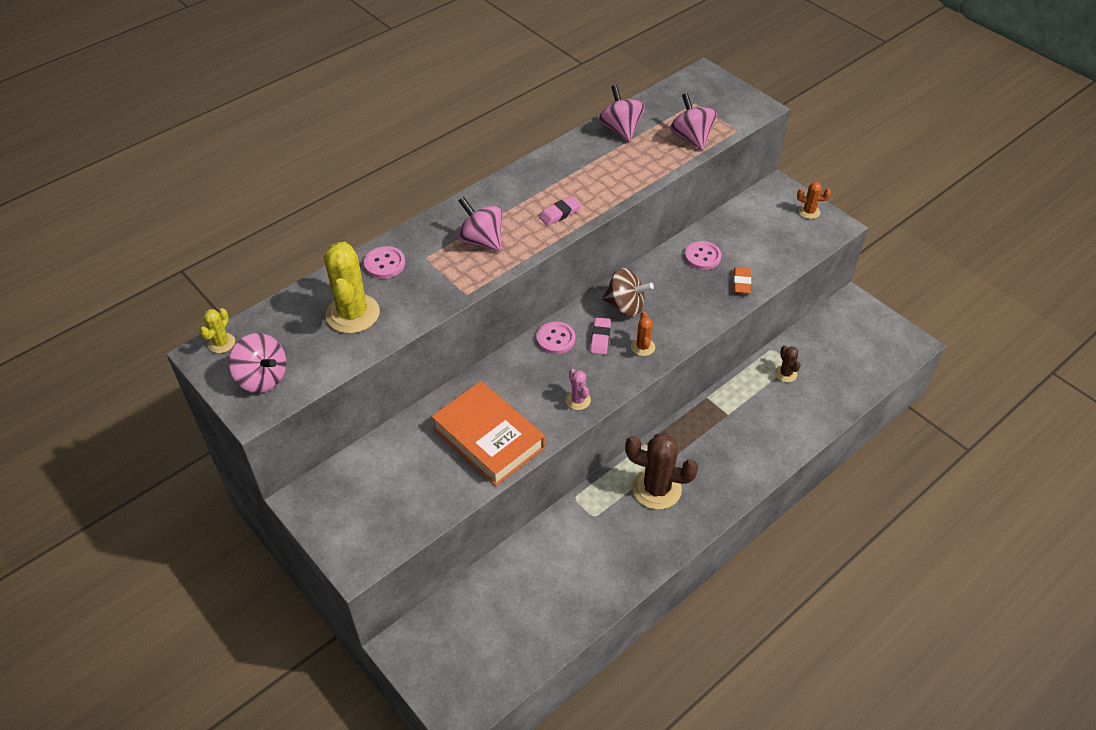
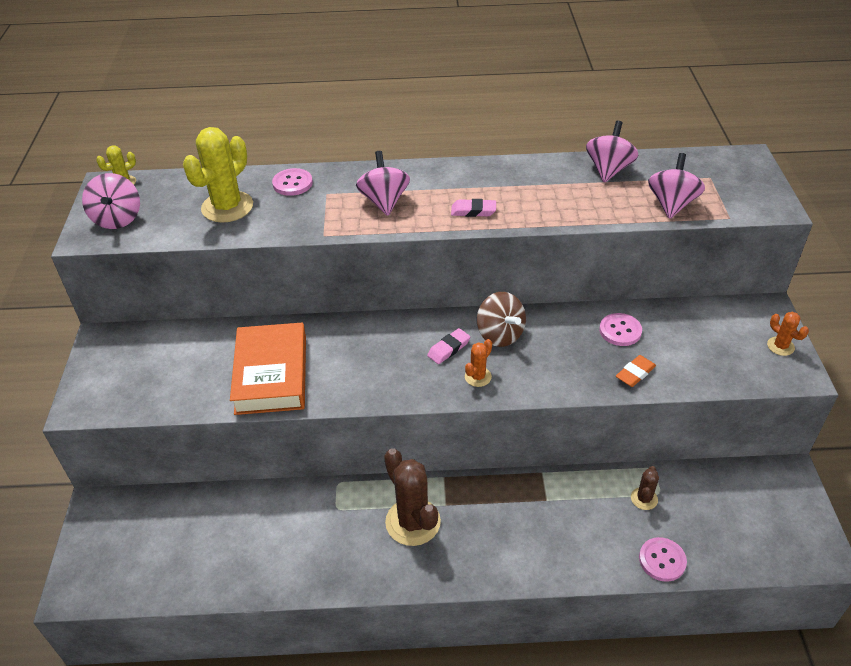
camera: 40 degrees right, 5 degrees down
pink button [536,322,575,354] -> pink button moved to [639,537,687,582]
pink cactus [566,369,591,410] -> none

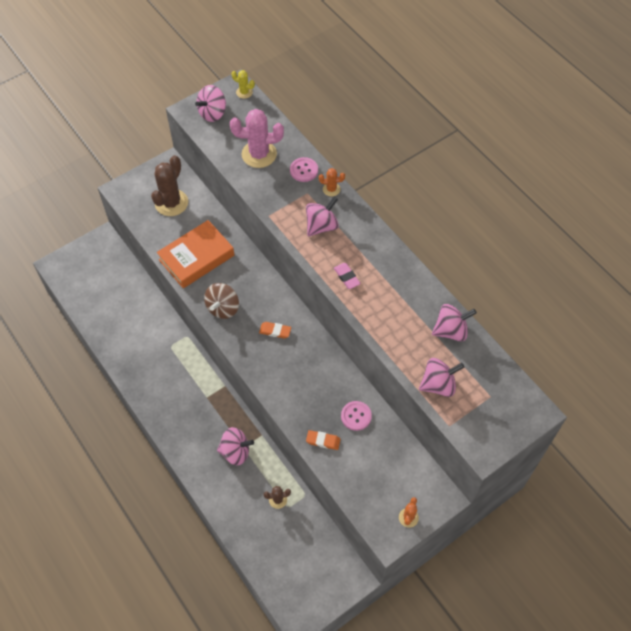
camera: 55 degrees right, 15 degrees up
yellow cactus [183,127,253,223] -> pink cactus [230,109,284,168]
brown cactus [384,448,441,546] -> brown cactus moved to [151,155,188,216]
pink eraser [427,328,470,364] -> orange eraser [259,322,291,339]
orange cactus [465,339,492,387] -> orange cactus moved to [319,168,345,196]
brown spinning top [477,292,526,347] -> brown spinning top moved to [204,283,239,319]
pink button [639,537,687,582] -> none
none -> pink spinning top [217,427,254,465]

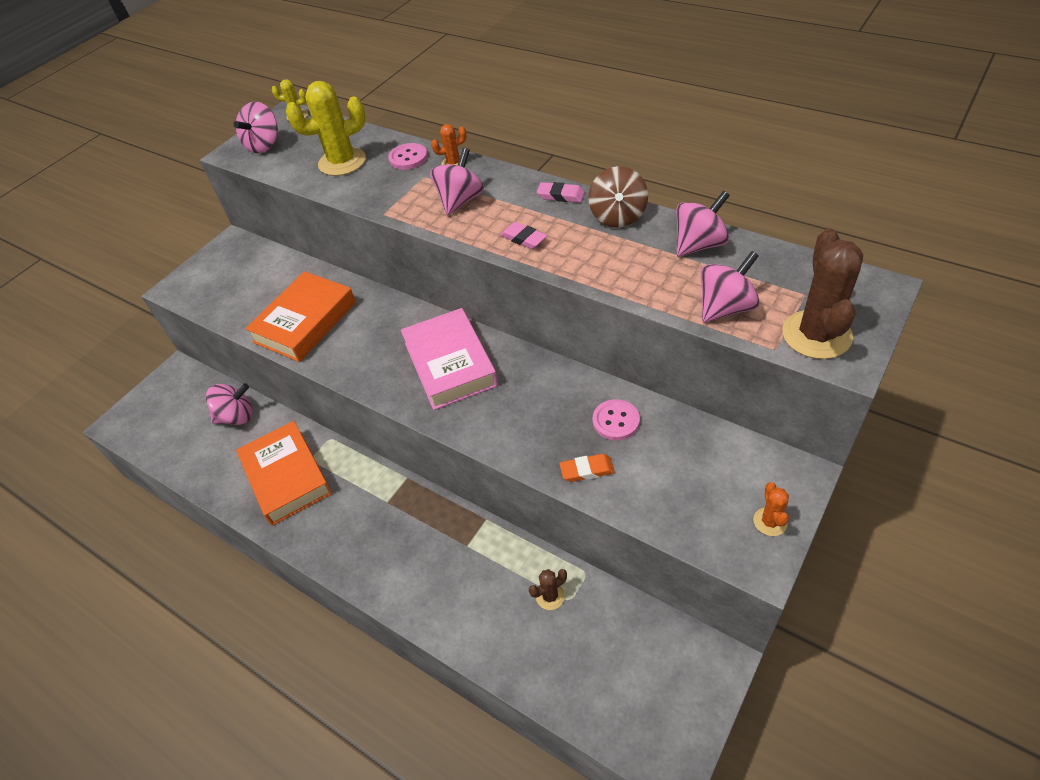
camera: 15 degrees left, 10 degrees down
brown cactus [151,155,188,216] -> brown cactus moved to [782,228,863,359]
brown spinning top [204,283,239,319] -> brown spinning top moved to [588,166,648,228]
pink spinning top [217,427,254,465] -> pink spinning top moved to [206,383,253,425]
pink cactus [230,109,284,168] -> yellow cactus [286,81,366,176]
orange eraser [259,322,291,339] -> pink book [401,308,498,410]
none -> orange book [236,421,332,526]
none -> pink eraser [537,182,585,202]

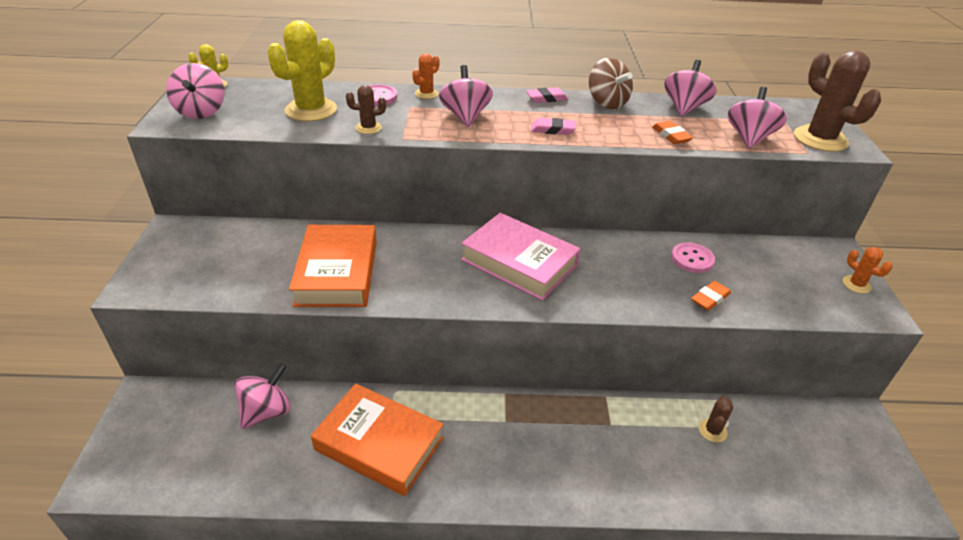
camera: 40 degrees left, 10 degrees down
none -> brown cactus [346,85,386,134]
none -> orange eraser [652,121,693,144]

